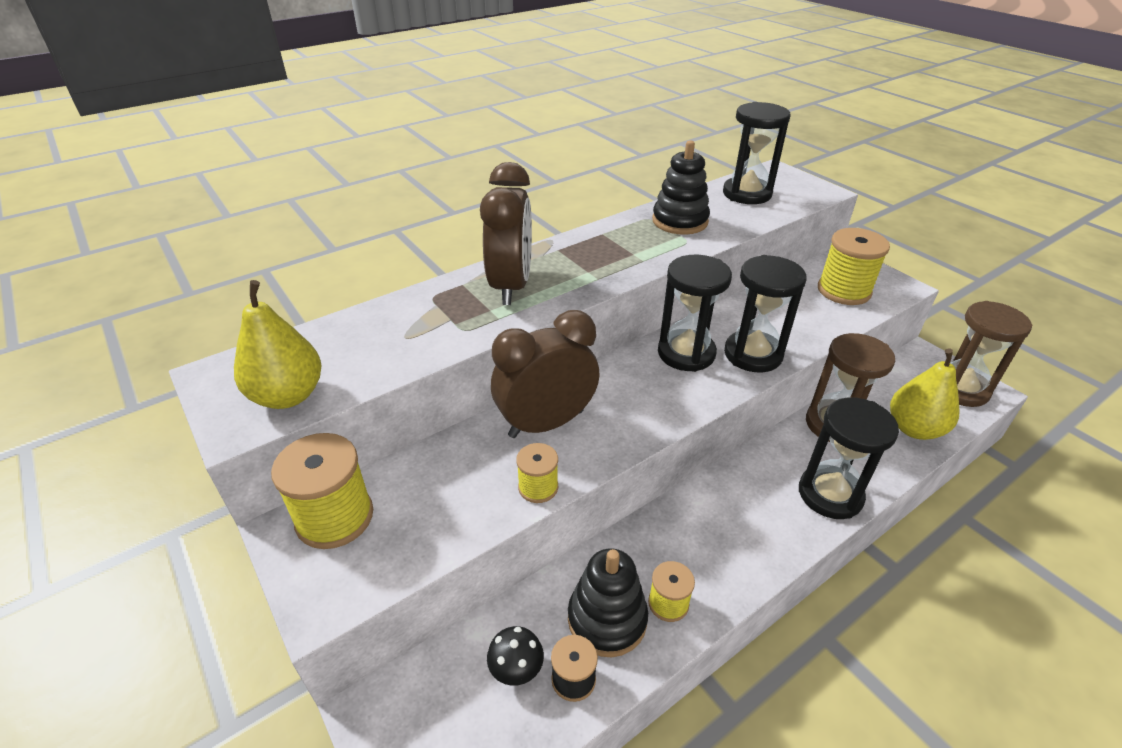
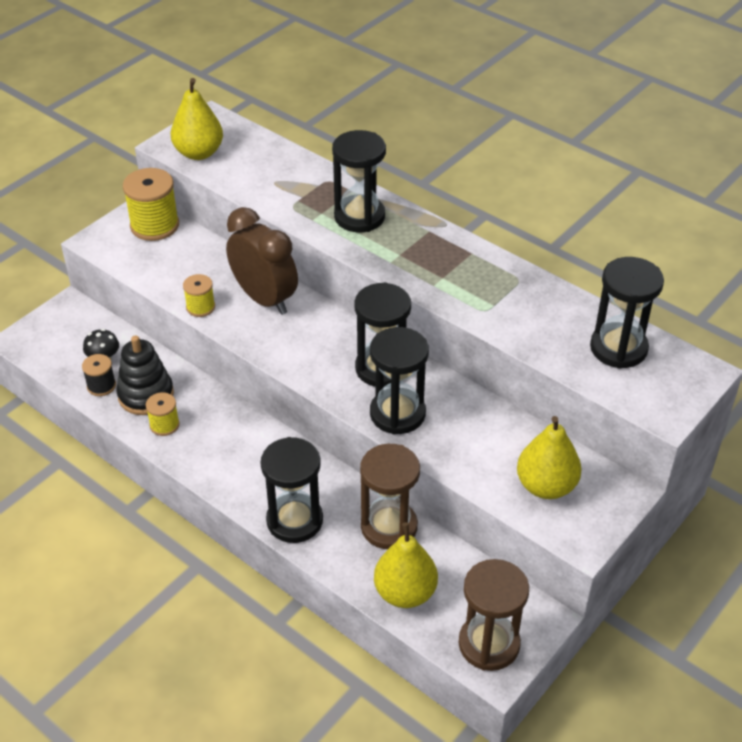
camera: 75 degrees right, 5 degrees up
brown clock [480,162,532,305] -> black hourglass [332,130,386,232]
black stacking toy [652,140,710,235] -> none
yellow spool [818,228,890,305] -> yellow pear [517,416,582,499]

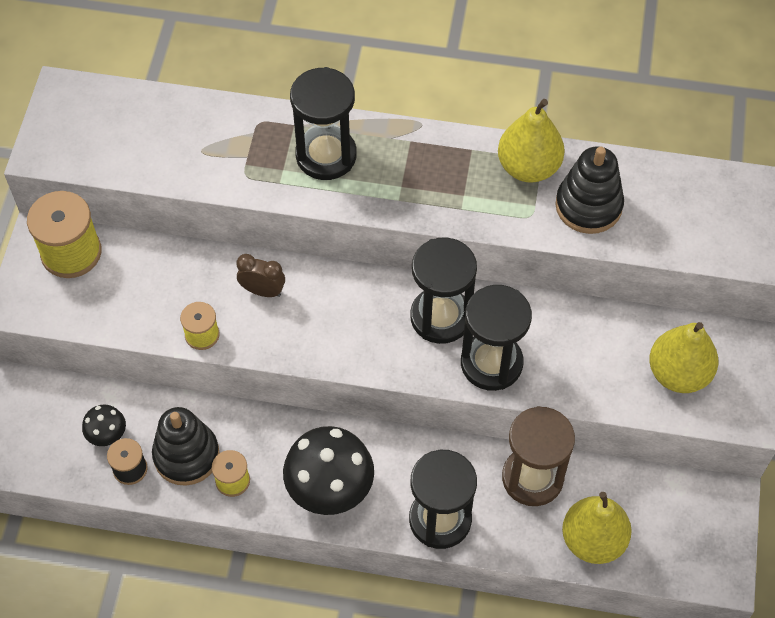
camera: 30 degrees left, 15 degrees up
yellow pear [171,78,223,160] -> yellow pear moved to [498,99,565,183]
brown clock [226,207,298,315] -> brown clock [236,254,285,297], size x0.49
brown hourglass [459,559,529,671] -> none
black hourglass [590,257,664,369] -> none
none -> black mushroom [283,426,374,515]
none -> black stacking toy [555,146,624,234]

